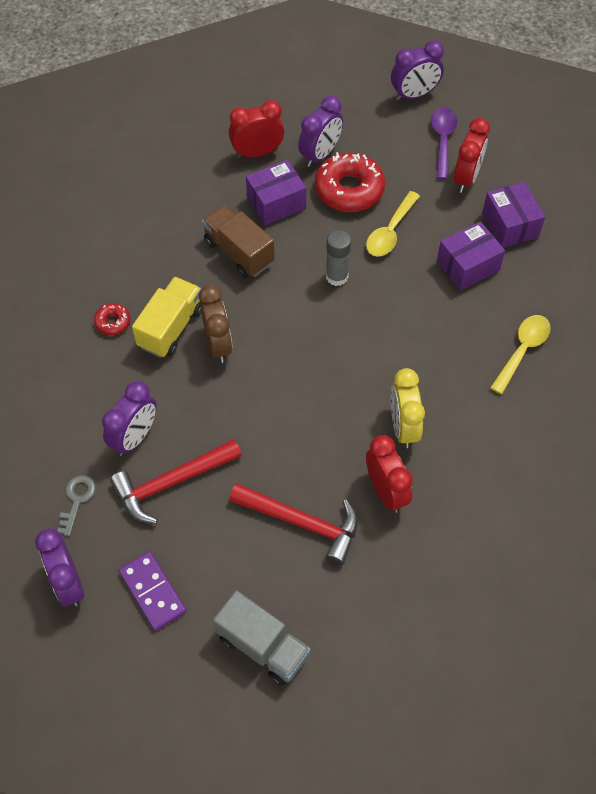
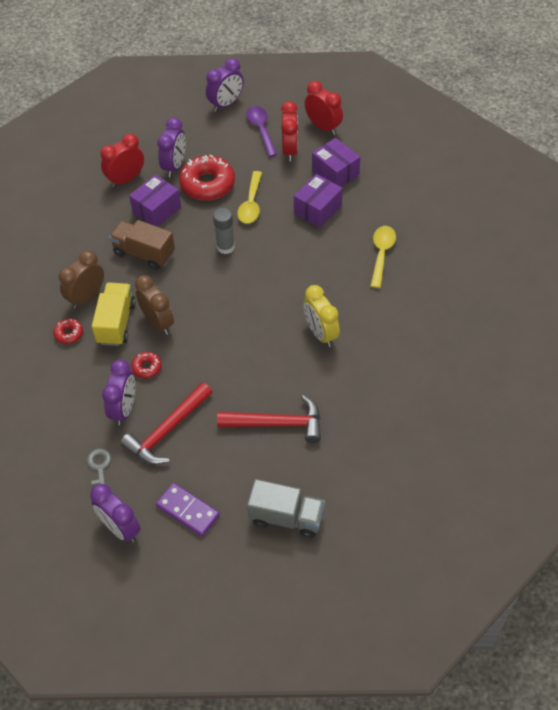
camera: 20 degrees left, 5 degrees down
red clock [366,435,413,513] -> red clock moved to [305,81,343,135]
none -> brown clock [59,250,104,309]
none -> red donut [131,352,162,379]

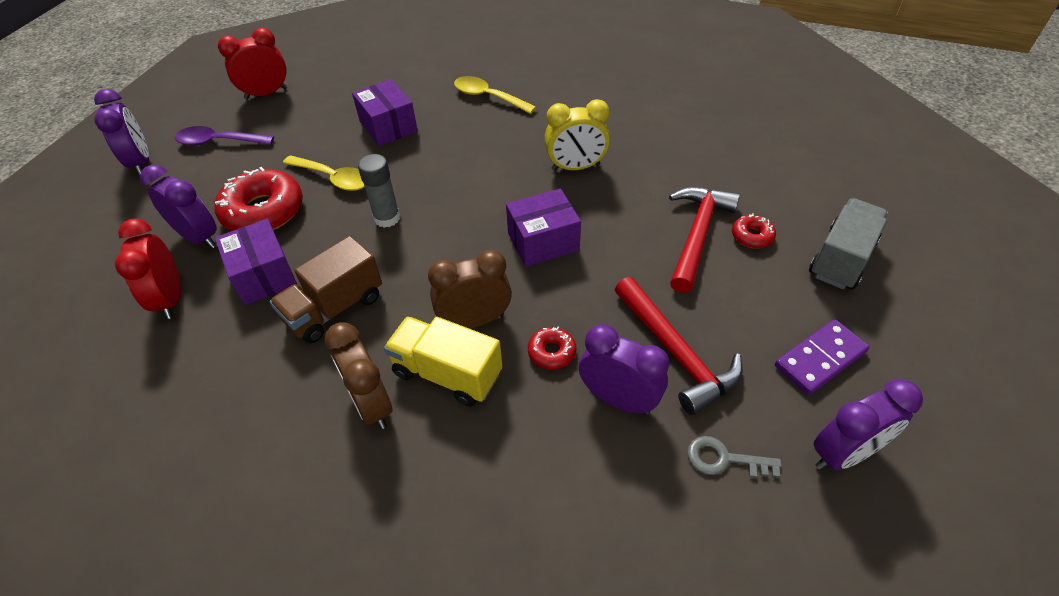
camera: 70 degrees left, 5 degrees down
red donut [53,318,83,344] -> red donut moved to [732,213,776,249]
red clock [281,101,298,161] -> none
purple box [312,138,360,187] -> purple box moved to [506,189,581,267]

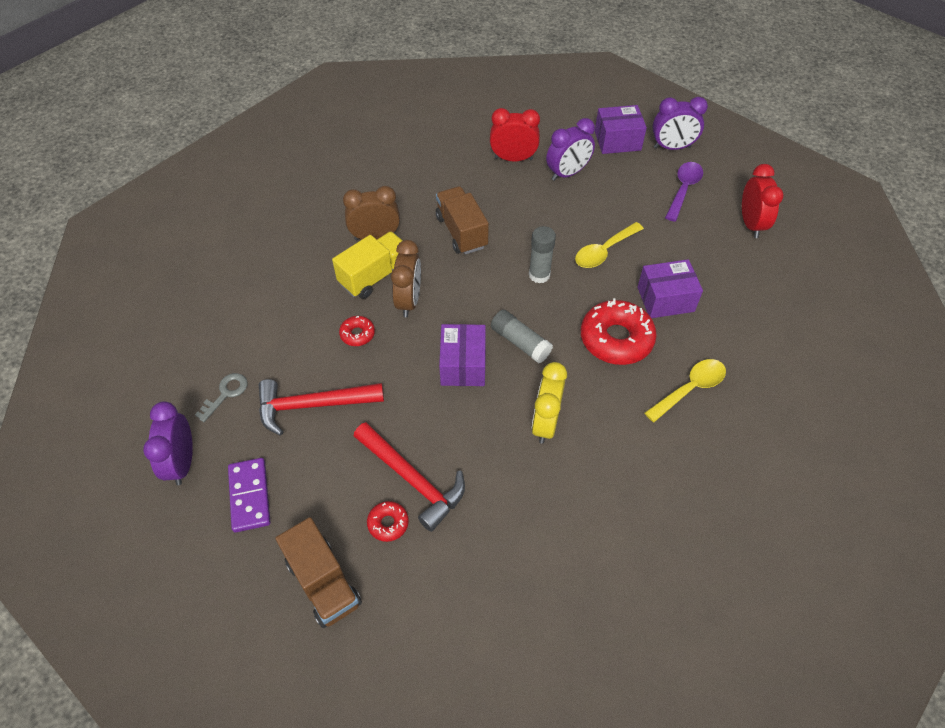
camera: 110 degrees right, 5 degrees up
red donut [214,167,303,231] -> red donut moved to [581,298,657,365]
purple box [215,219,297,305] -> purple box moved to [595,105,647,154]
purple clock [579,324,669,415] -> none
grey truck [809,198,888,290] -> brown truck [275,517,362,628]
none -> grey glue stick [491,310,553,363]

